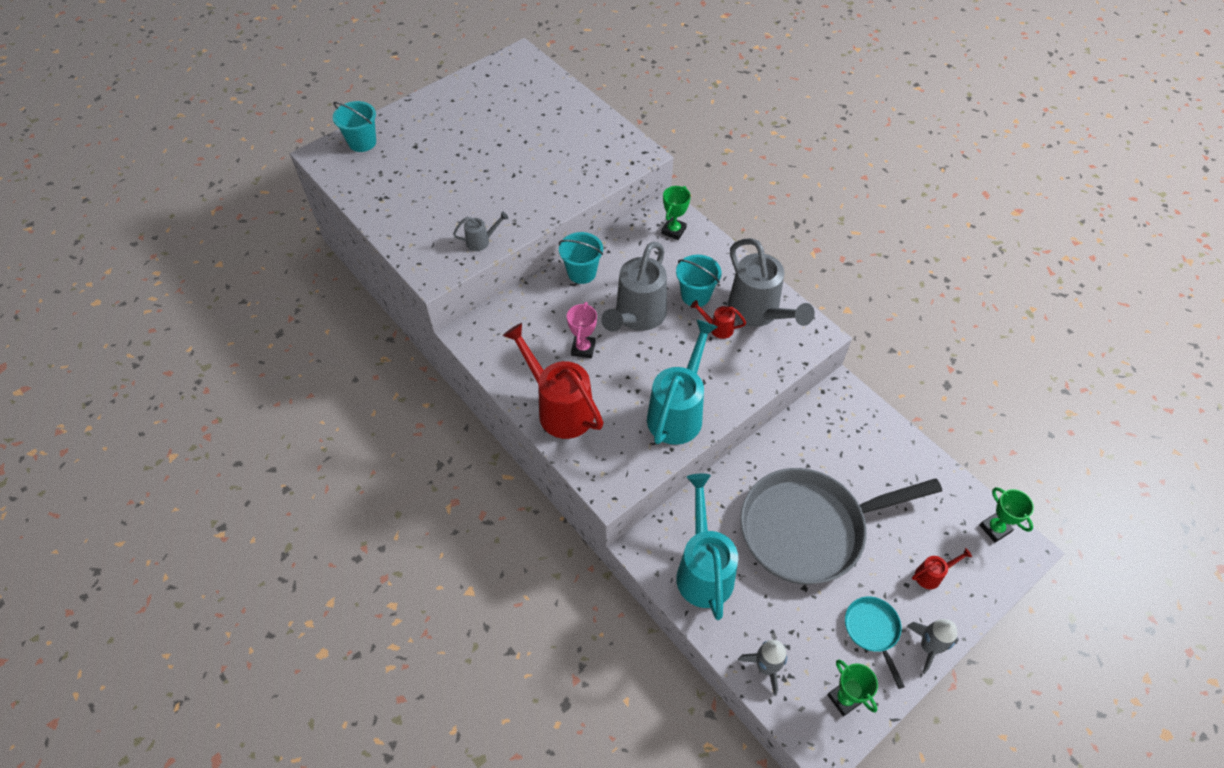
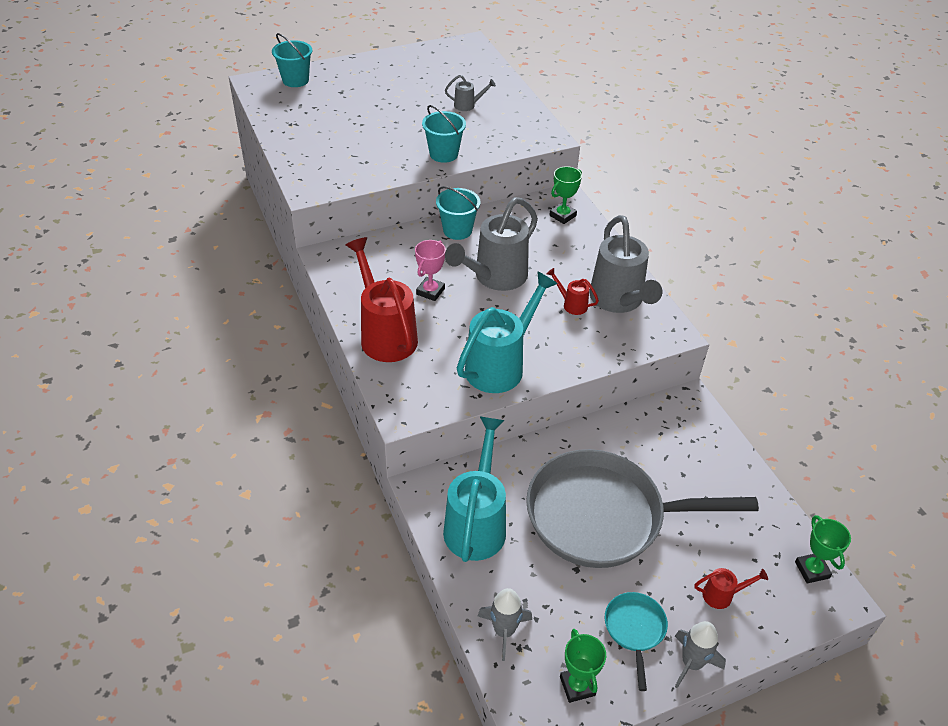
camera: 15 degrees right, 10 degrees down
grey watering can [453,211,508,251] -> grey watering can moved to [445,75,496,111]
turquoise bucket [676,255,722,307] -> turquoise bucket moved to [422,105,466,163]

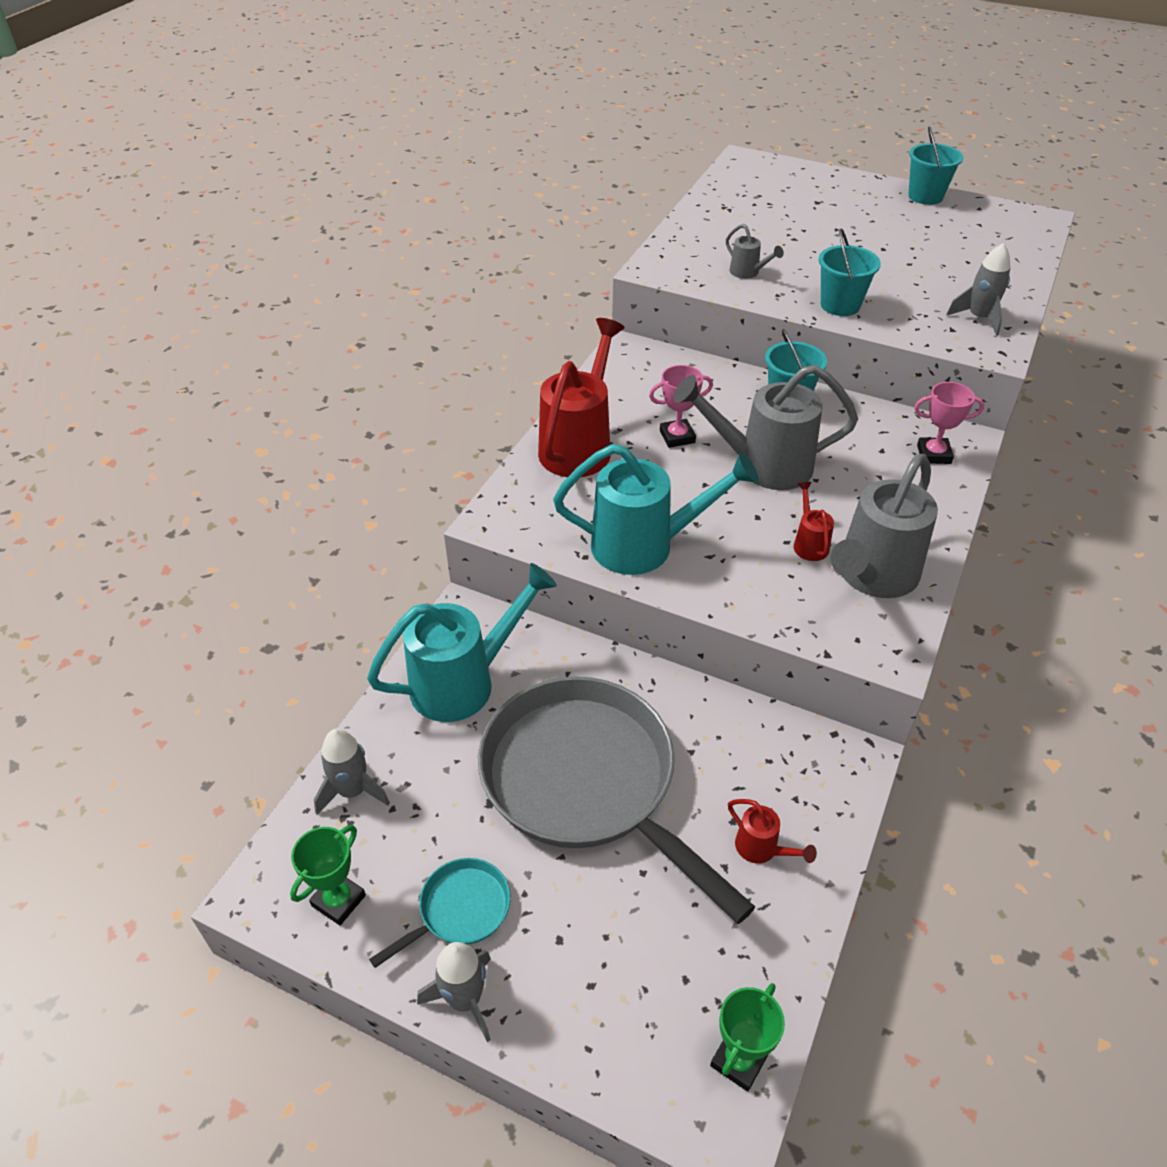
camera: 50 degrees right, 0 degrees up
turquoise bucket [272,33,312,87] -> turquoise bucket moved to [908,126,963,205]
grey watering can [445,75,496,111] -> grey watering can moved to [726,224,784,279]
green trophy [549,166,582,224] -> pink trophy [914,382,984,464]
red watering can [694,568,768,609] -> red watering can moved to [728,799,817,863]
none -> grey rocket [946,243,1011,336]

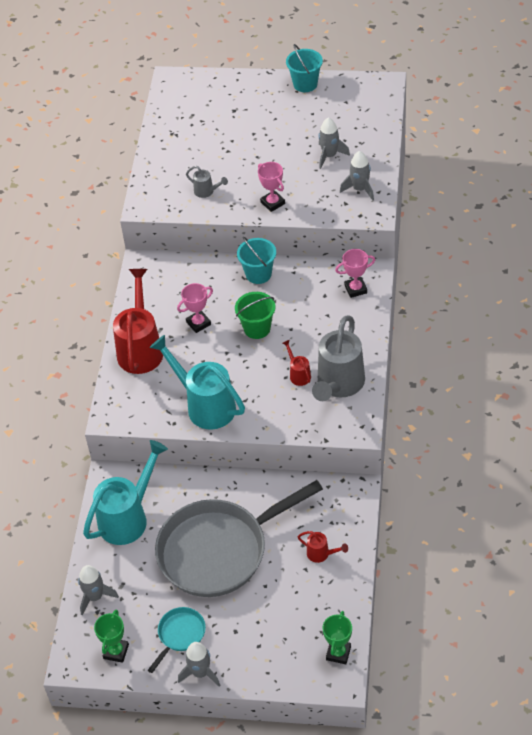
camera: 15 degrees left, 5 degrees up
grey pan [478,677,755,924] -> grey pan turned 60 degrees counterclockwise [155,480,323,597]
turquoise watering can [553,444,759,575] -> turquoise watering can turned 120 degrees counterclockwise [150,335,245,430]
grey watering can [674,365,858,490] -> green bucket [235,292,275,339]
turquoise bucket [819,228,881,316] -> pink trophy [258,162,285,212]
none -> grey rocket [318,118,350,169]

